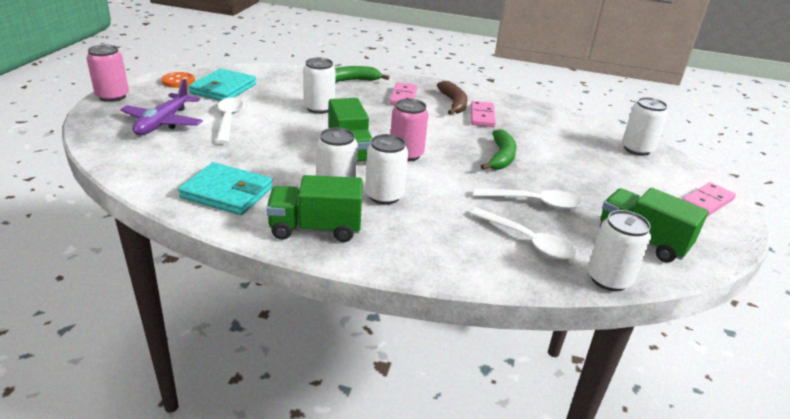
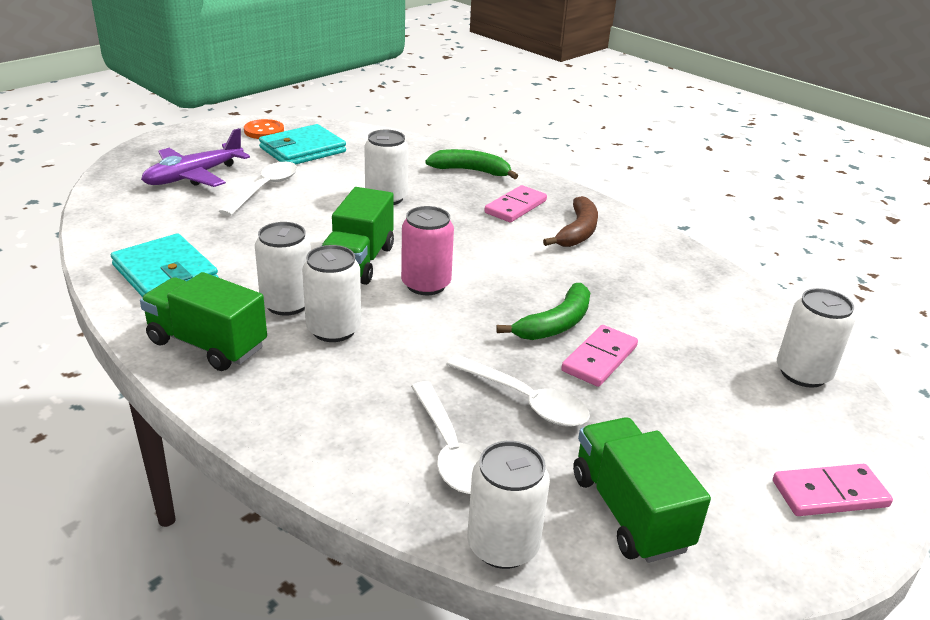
camera: 30 degrees right, 0 degrees up
pink can [86,45,129,102] -> none
pink domino [471,101,496,127] -> pink domino moved to [561,325,638,387]

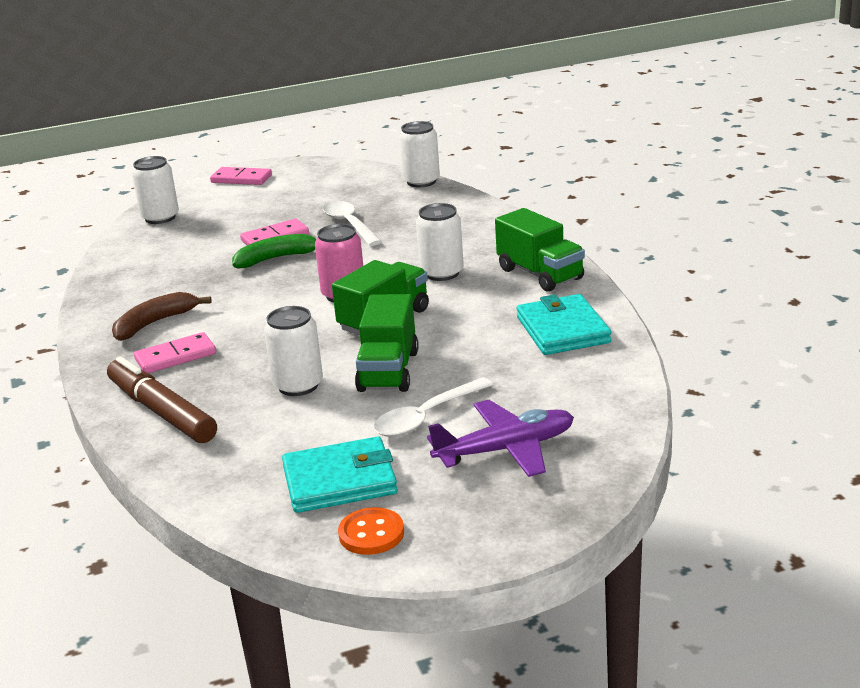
camera: 150 degrees left, 5 degrees down
white can [255,222,311,316] -> none
white spoon [411,381,482,494] -> none
green banana [425,149,518,179] -> brown marker [107,356,217,443]
green truck [573,417,711,563] -> green truck moved to [355,294,419,392]

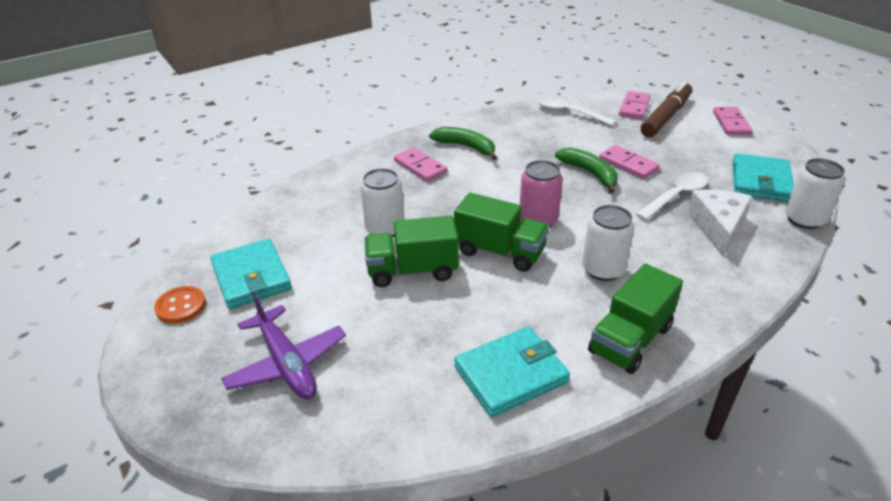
camera: 75 degrees right, 10 degrees up
brown marker [107,356,217,443] -> brown marker moved to [641,81,692,137]
brown banana [112,292,212,341] -> green banana [429,127,497,160]
white can [132,156,179,224] -> pink domino [619,91,650,119]
white spoon [374,377,494,437] -> white spoon moved to [537,96,616,126]
none -> white cheese [687,190,752,257]
none -> turquoise wallet [732,153,794,202]

